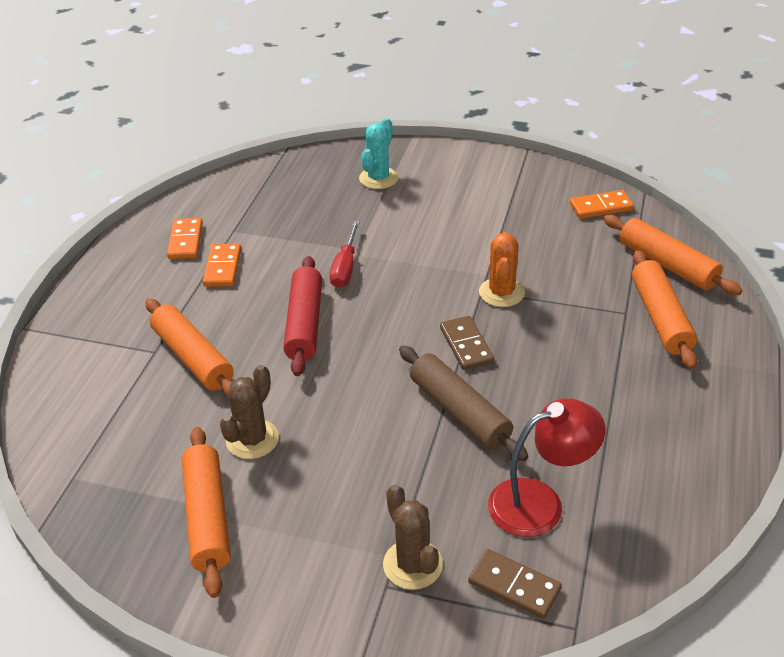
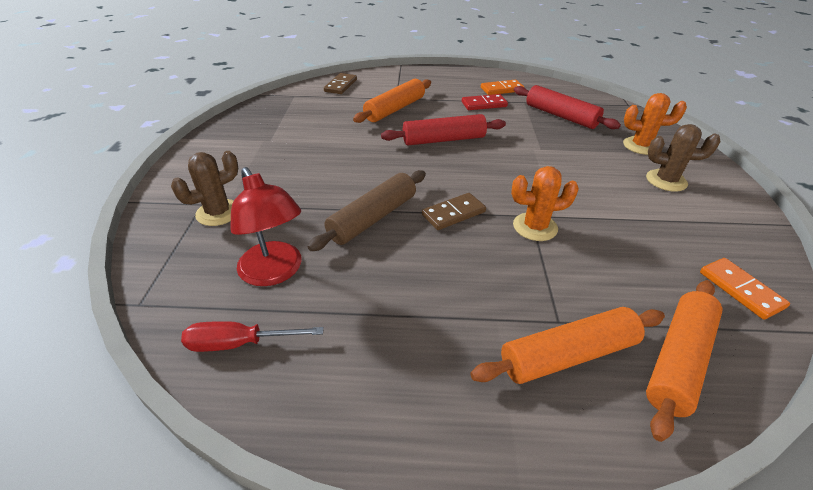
camera: 75 degrees right, 0 degrees up
orange rolling pin [182,427,231,598] -> none
orange domino [203,244,241,287] -> red domino [462,94,508,110]
brown cactus [220,365,279,459] -> brown cactus moved to [646,124,720,192]
red screwdriver [330,221,360,288] -> red screwdriver moved to [181,321,324,352]
turquoise cactus [359,118,398,189] -> orange cactus [623,93,687,155]
brown domino [468,549,562,619] -> brown domino moved to [324,73,357,94]
none -> red rolling pin [514,85,621,129]

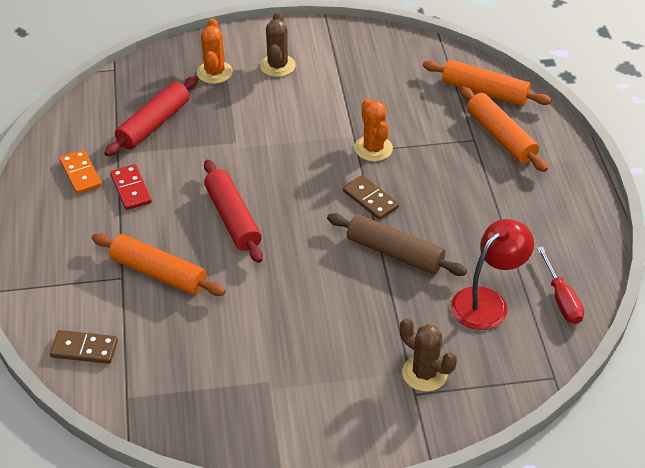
camera: 100 degrees left, 5 degrees up
orange domino [700,258,790,320] -> none

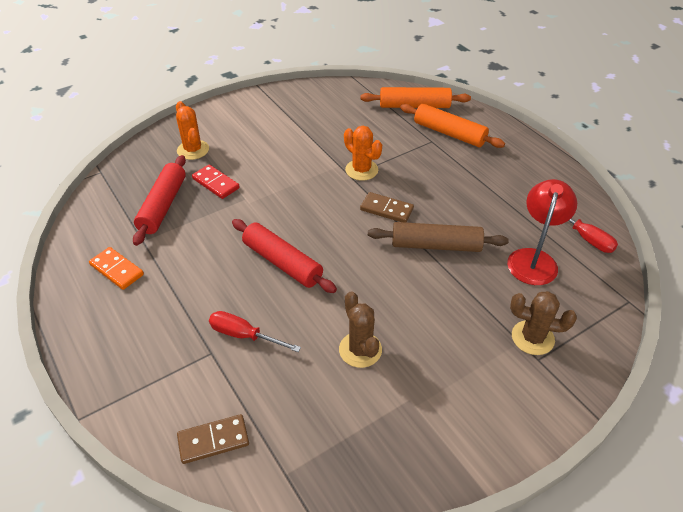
camera: 25 degrees left, 0 degrees up
orange rolling pin [92,233,226,296] -> red screwdriver [209,311,301,352]
red domino [110,164,152,210] -> red domino moved to [192,165,240,199]
brown cactus [260,12,296,77] -> brown cactus moved to [339,291,382,368]

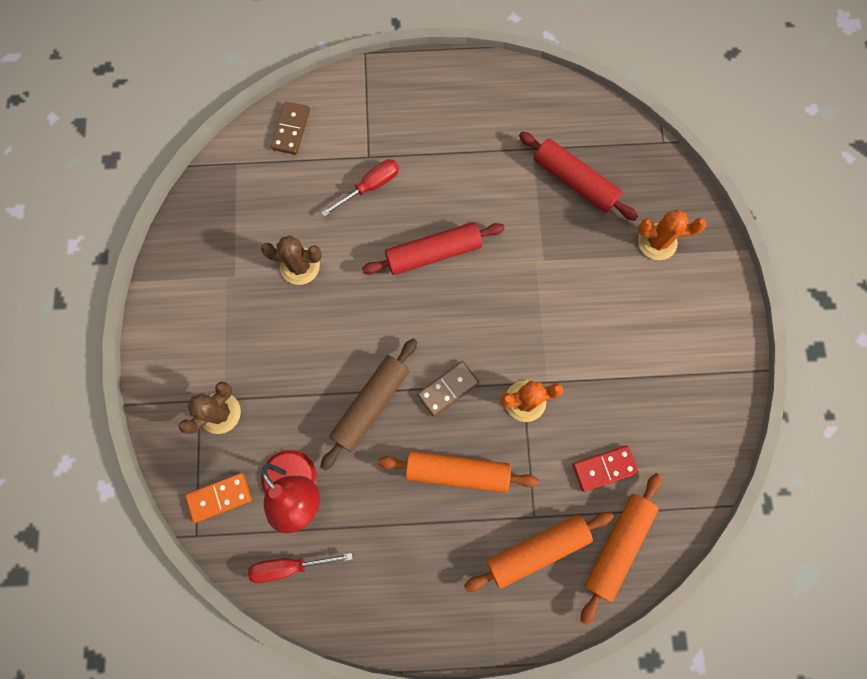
camera: 120 degrees right, 30 degrees up
orange domino [89,247,144,290] -> orange domino moved to [185,473,252,523]
red domino [192,165,240,199] -> red domino moved to [572,446,638,492]
none -> orange rolling pin [378,451,539,493]

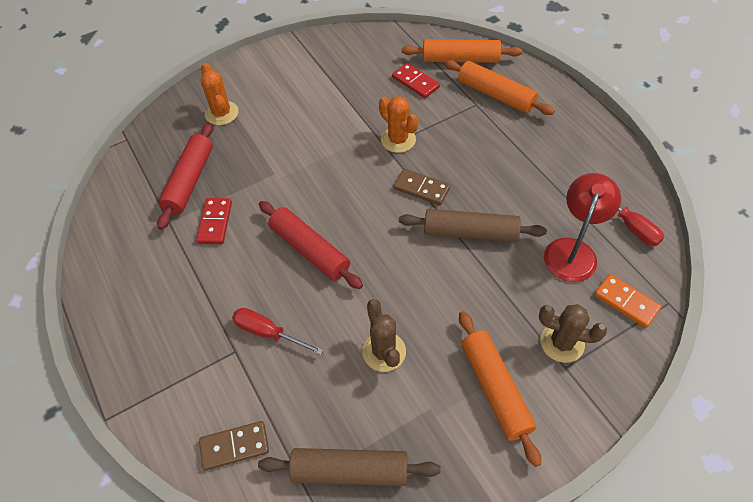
camera: 115 degrees left, 20 degrees down
orange rolling pin [378,451,539,493] -> orange rolling pin moved to [459,311,541,467]
none -> red domino [196,198,232,244]
none -> brown rolling pin [258,448,441,486]

